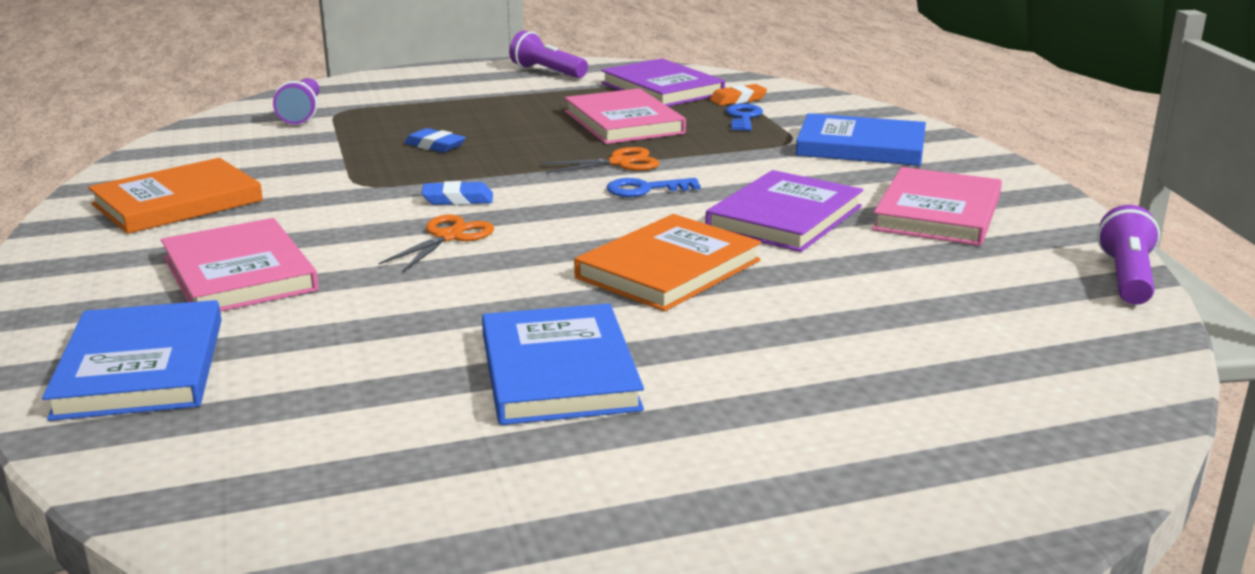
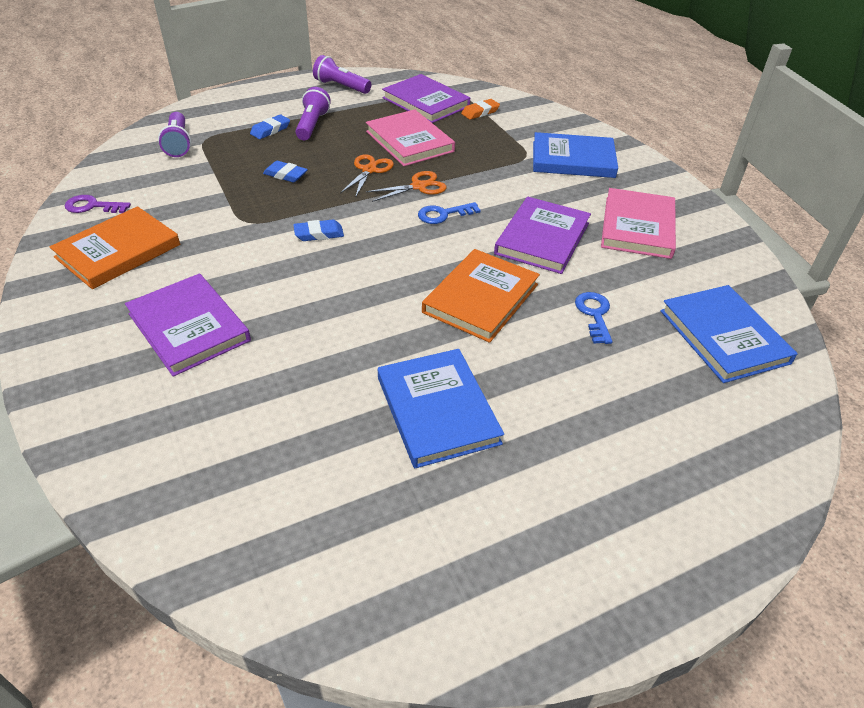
camera: 10 degrees left, 20 degrees up
blue book [42,300,222,421] -> blue book moved to [660,285,798,383]
pink book [161,218,319,312] -> purple book [125,273,251,377]
orange scissors [378,215,494,272] -> orange scissors moved to [340,154,394,198]
blue key [726,104,763,131] -> blue key moved to [575,292,613,344]
purple flashlight [1097,205,1160,305] -> purple flashlight moved to [295,87,331,140]
none -> purple key [65,195,131,213]
none -> blue eraser [250,114,290,139]

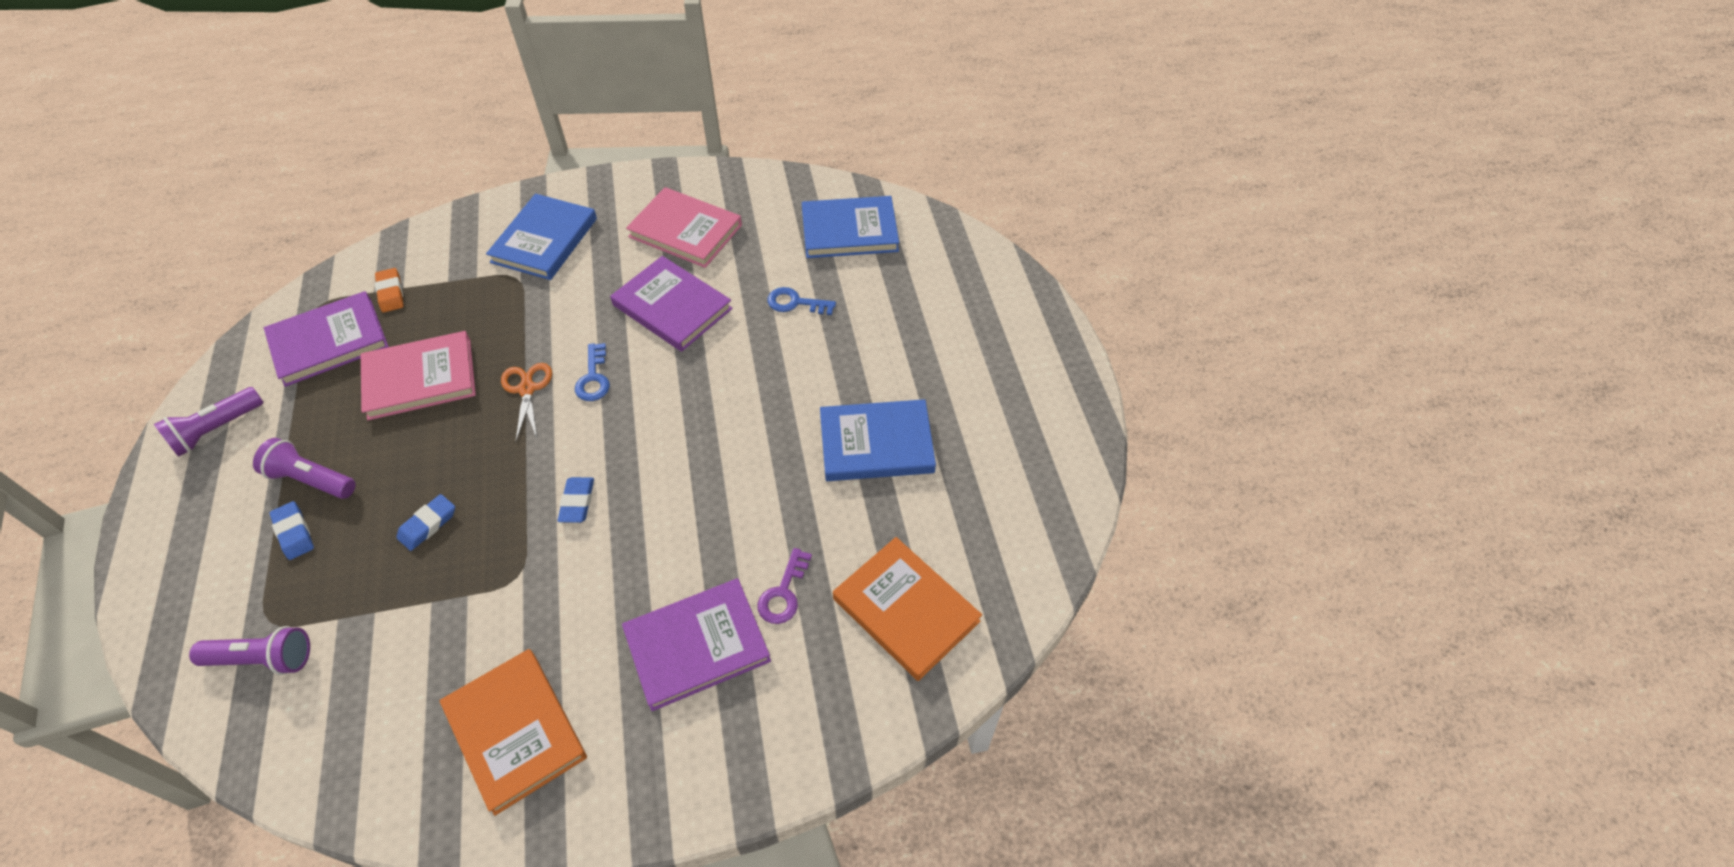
camera: 75 degrees left, 10 degrees up
purple key [65,195,131,213] -> purple key moved to [758,548,812,624]
orange scissors [340,154,394,198] -> none
orange book [422,249,540,343] -> orange book moved to [833,537,982,681]

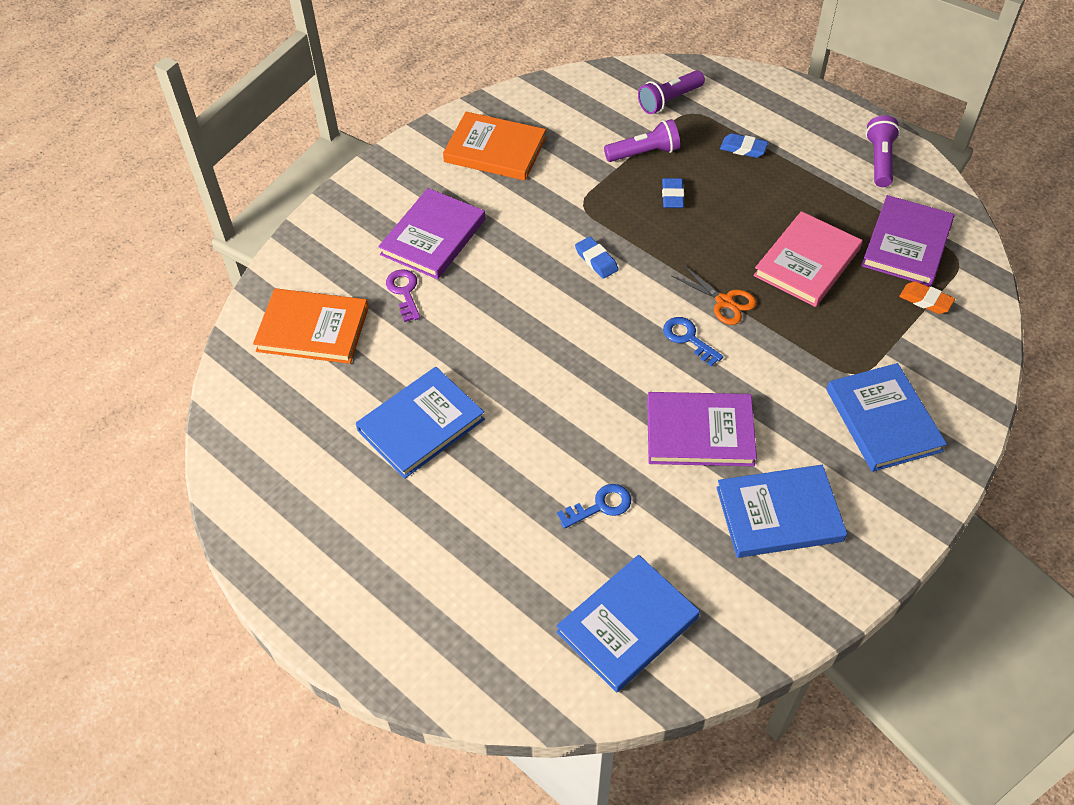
camera: 145 degrees right, 0 degrees up
purple flashlight [253,438,356,499] -> purple flashlight moved to [604,119,680,162]
pink book [626,187,742,268] -> blue book [716,465,847,558]

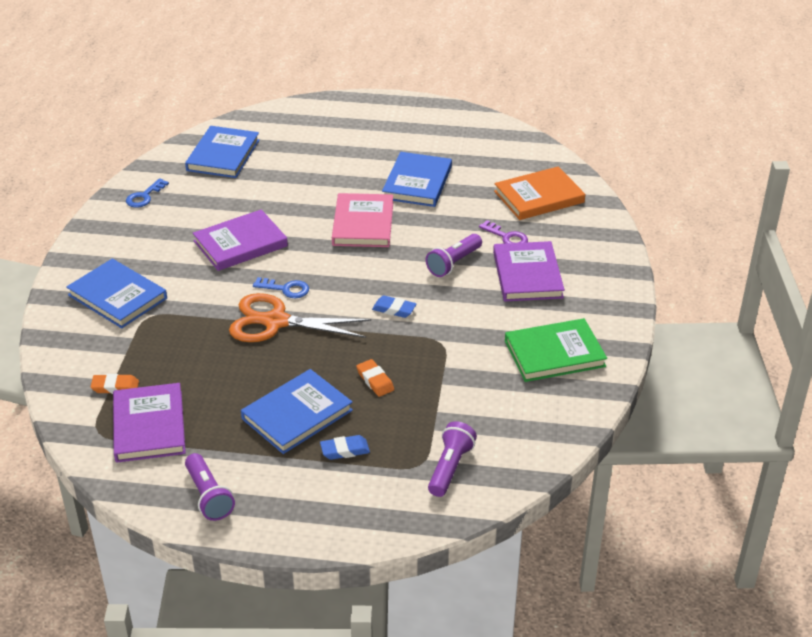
camera: 145 degrees right, 15 degrees down
orange book [443,112,546,181] -> green book [505,318,607,382]
blue key [557,484,631,529] -> blue key moved to [126,178,169,208]
purple flashlight [604,119,680,162] -> purple flashlight moved to [426,234,482,277]
blue eraser [662,178,684,208] -> orange eraser [356,359,394,397]
orange scissors [672,265,757,325] -> orange scissors [229,293,371,342], size x1.80
blue book [716,465,847,558] -> blue book moved to [241,369,353,454]
pink book [753,211,862,307] -> pink book moved to [332,193,393,247]

